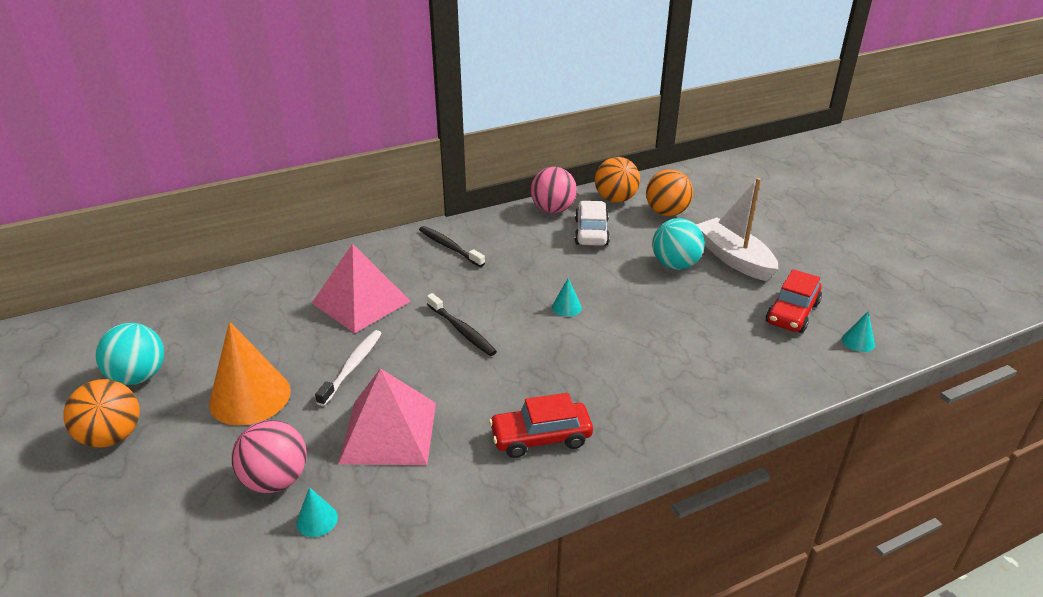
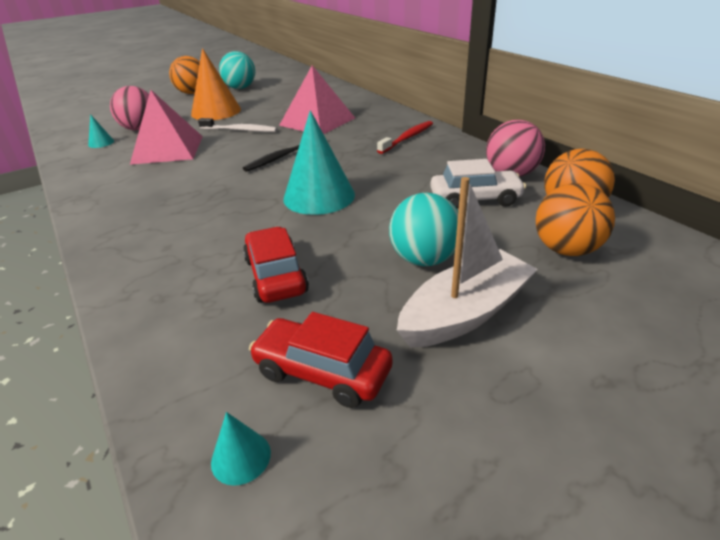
camera: 85 degrees right, 0 degrees up
black toothbrush [419,226,485,267] -> red toothbrush [377,121,433,154]
red car [489,393,593,458] -> red car moved to [243,227,309,303]
turquoise cone [552,278,582,317] -> turquoise cone [283,110,355,215], size x2.29

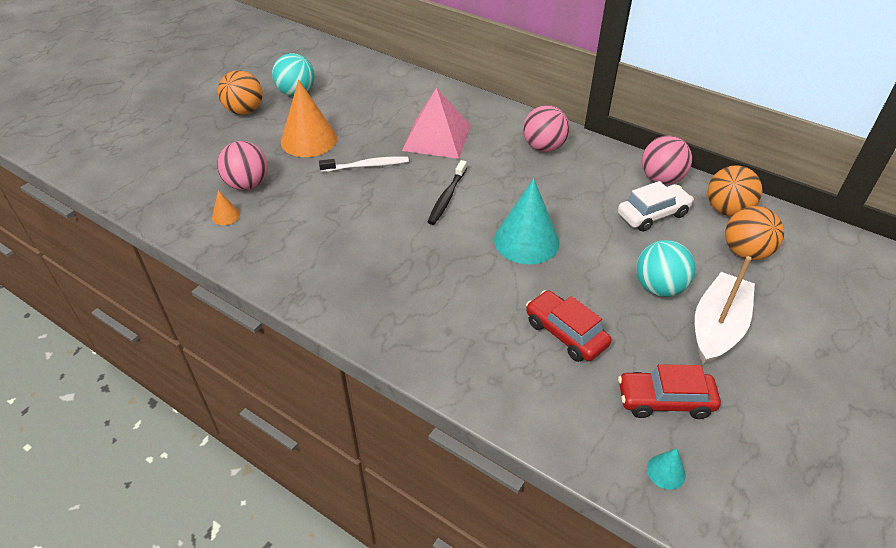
camera: 25 degrees left, 10 degrees up
turquoise cone [88,114,114,148] -> orange cone [212,190,240,225]
pink pyramid [130,90,203,165] -> none
red toothbrush [377,121,433,154] -> pink ball [523,105,569,152]

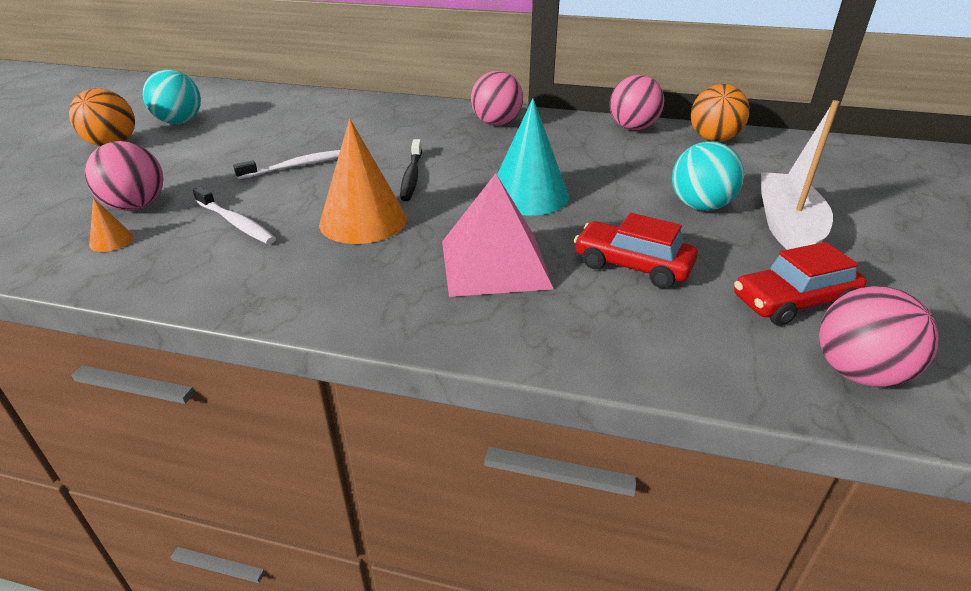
camera: 20 degrees left, 10 degrees down
orange cone [281,80,337,157] -> orange cone moved to [319,119,407,244]
pink pyramid [402,88,471,159] -> pink pyramid moved to [442,173,554,297]
white car [618,181,694,232] -> none
turquoise cone [647,448,686,490] -> pink ball [819,286,939,387]
orange ball [725,206,784,260] -> none
none -> white toothbrush [193,187,276,244]

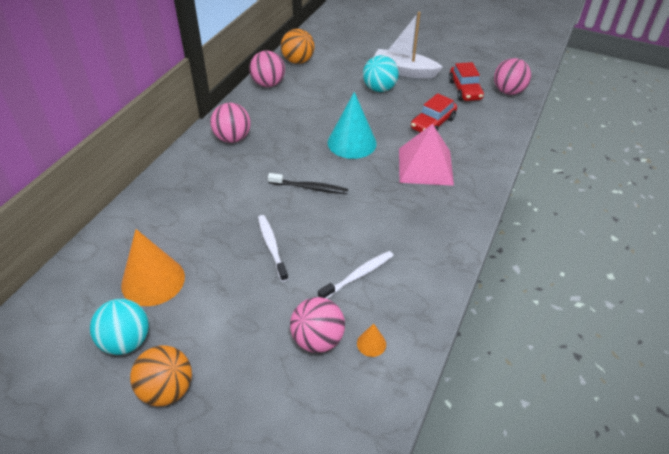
camera: 80 degrees left, 10 degrees up
orange cone [319,119,407,244] -> orange cone moved to [121,229,185,306]

